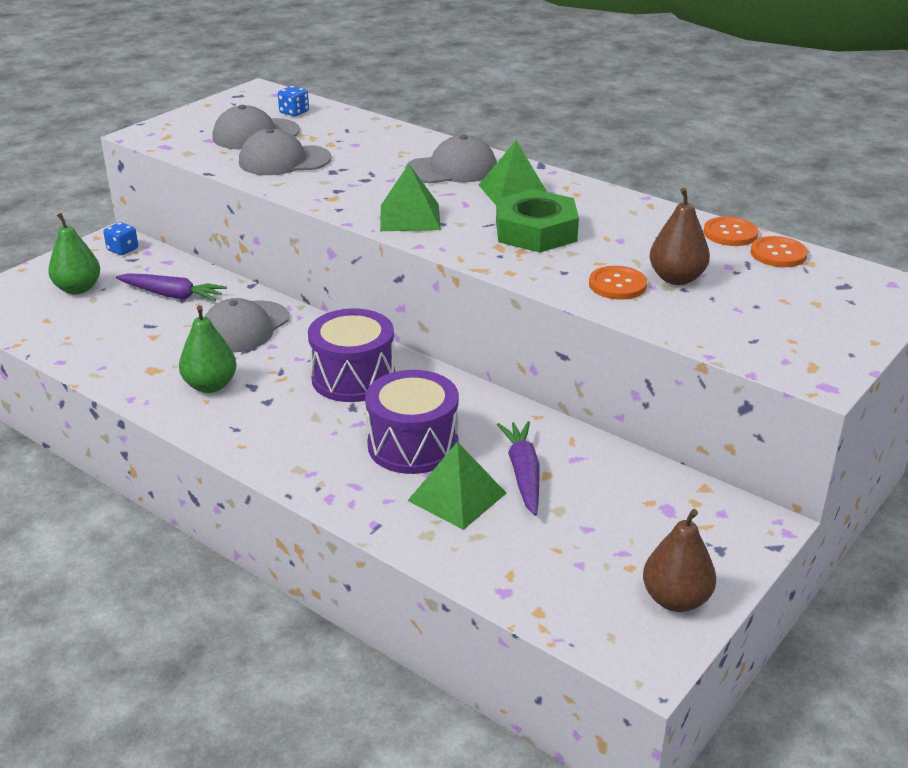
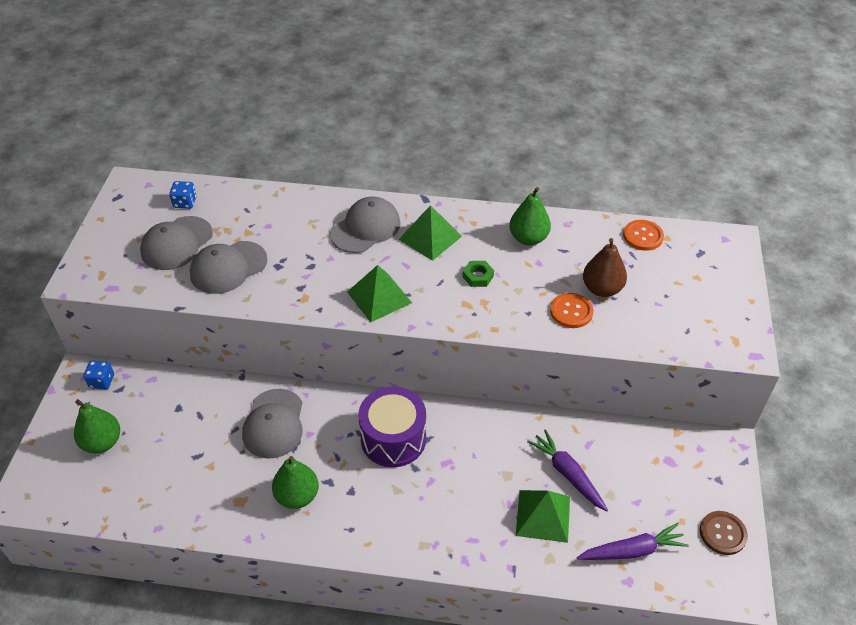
camera: 30 degrees left, 15 degrees up
purple carrot [116,273,227,301] -> purple carrot moved to [577,523,689,560]
purple drum [365,370,459,474] -> none
green nut [496,189,579,253] -> green nut [462,261,494,287], size x0.45
brown pear [643,509,716,612] -> brown button [700,511,748,555]
orange button [703,216,759,246] -> none
none -> green pear [509,187,551,245]

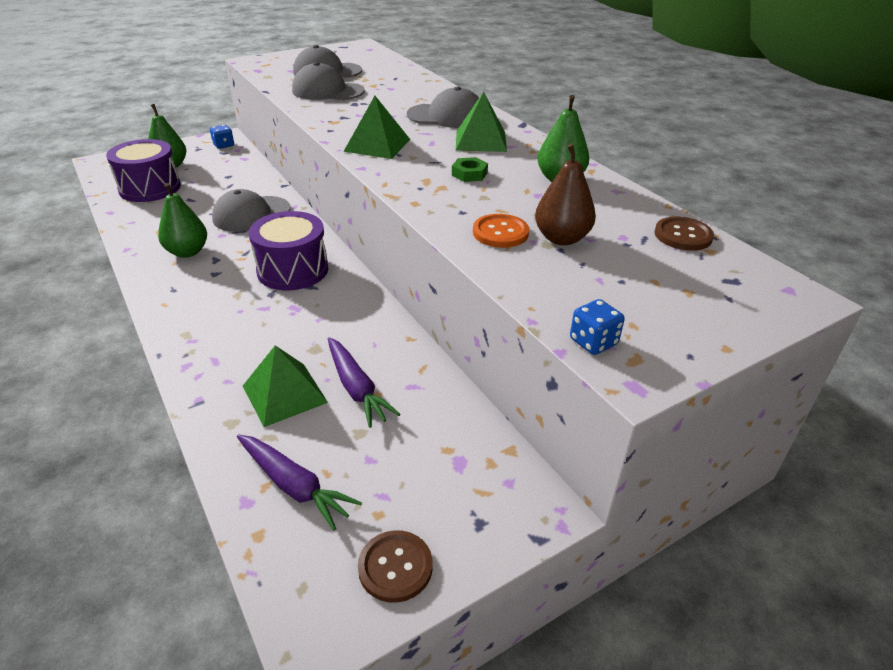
camera: 50 degrees right, 10 degrees down
blue dice [169,181,196,209] -> blue dice moved to [570,299,625,355]
purple carrot [527,429,608,511] -> purple carrot turned 135 degrees clockwise [328,337,401,428]
orange button [623,220,664,251] -> brown button [655,216,714,251]
none -> purple drum [106,139,181,202]

